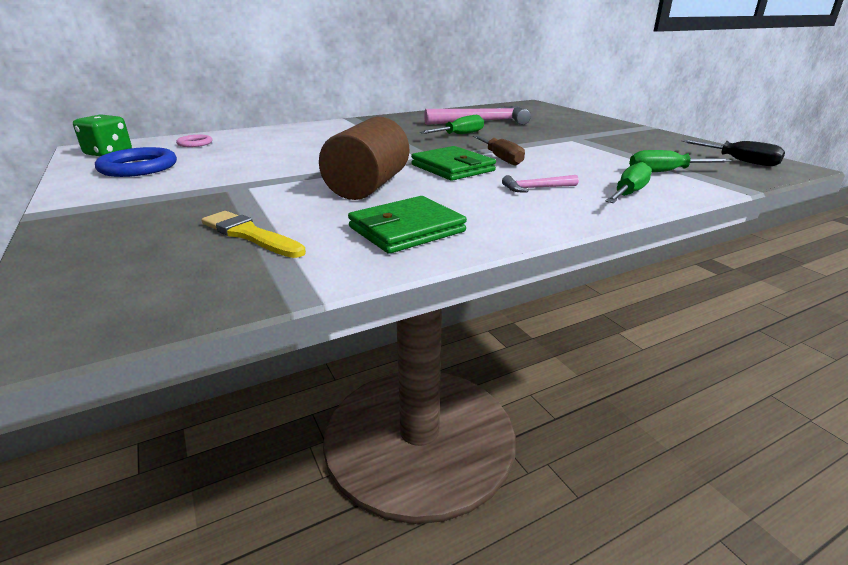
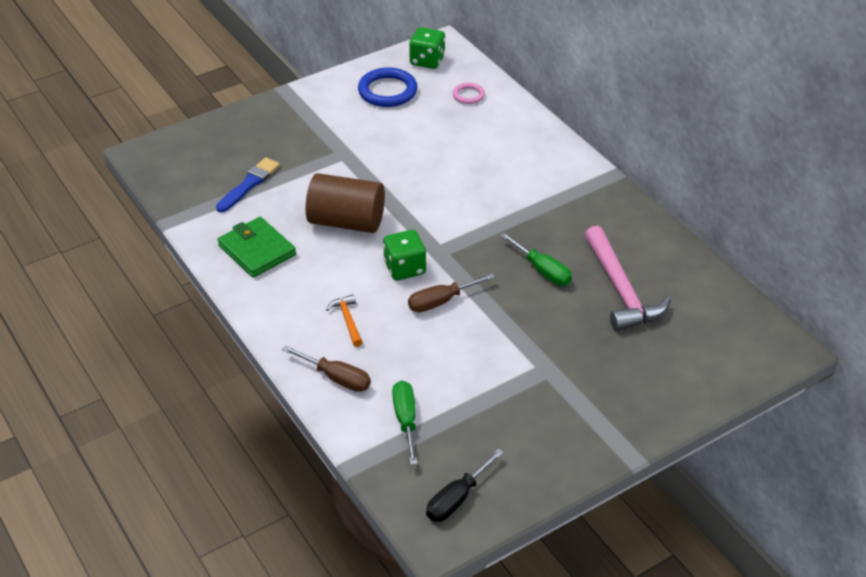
camera: 85 degrees right, 15 degrees up
yellow brush [202,211,306,258] -> blue brush [216,157,280,212]
green wallet [411,146,496,181] -> green dice [383,230,426,281]
pink hammer [502,175,579,193] -> orange hammer [326,294,363,347]
green screwdriver [605,162,652,203] -> brown screwdriver [282,346,371,392]

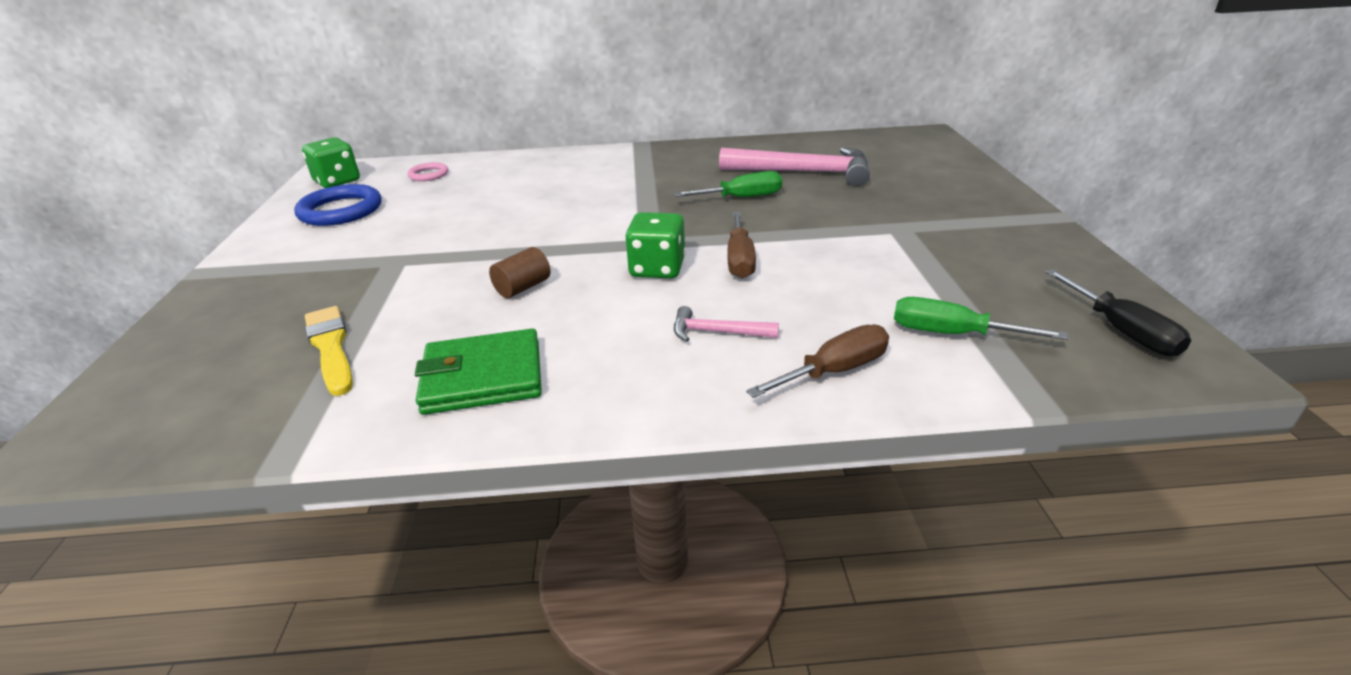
camera: 60 degrees left, 10 degrees down
blue brush [216,157,280,212] -> yellow brush [305,306,353,396]
brown cylinder [306,173,385,233] -> brown cylinder [489,247,550,298], size x0.47
orange hammer [326,294,363,347] -> pink hammer [674,306,779,342]

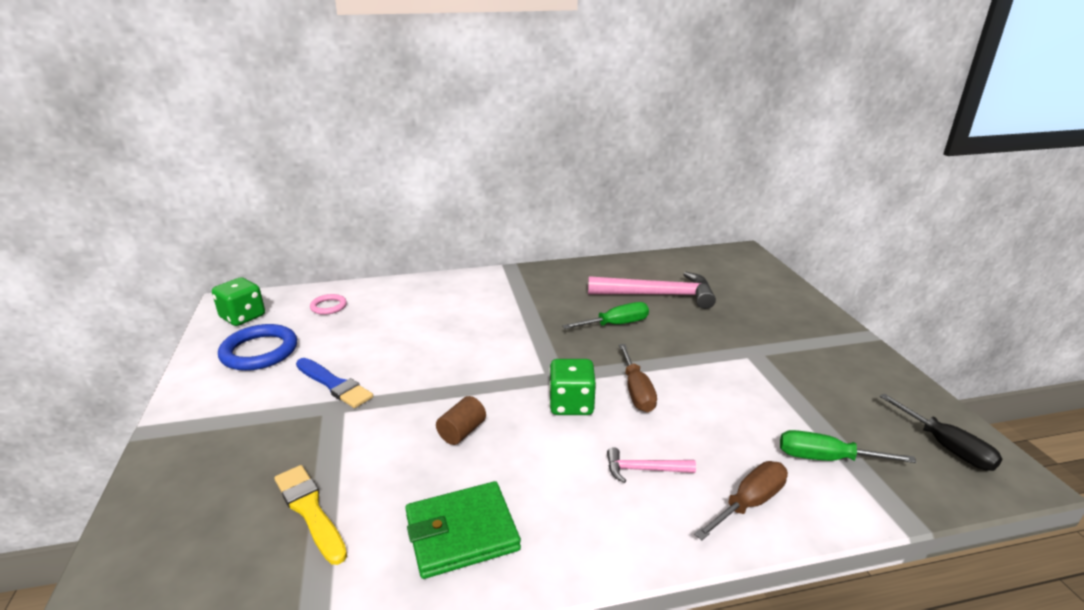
camera: 10 degrees left, 5 degrees down
none -> blue brush [296,358,373,408]

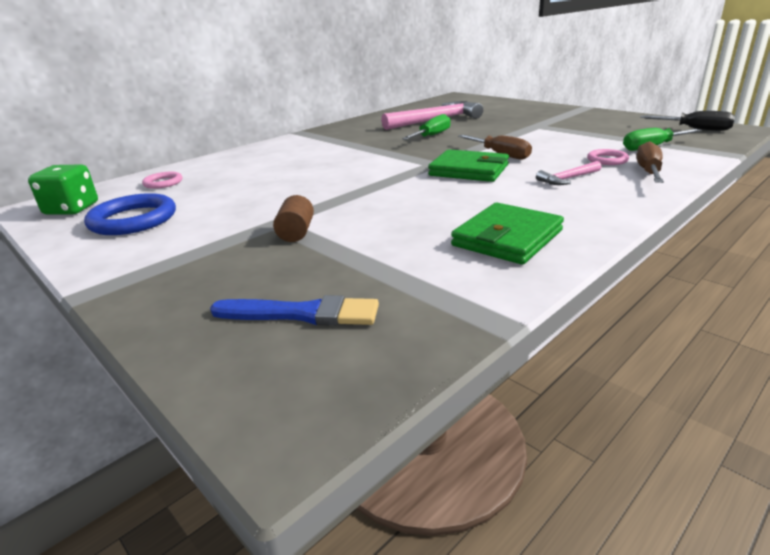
camera: 30 degrees left, 0 degrees up
yellow brush [274,465,347,565] -> none
blue brush [296,358,373,408] -> blue brush moved to [210,295,379,326]
brown cylinder [436,396,486,445] -> brown cylinder moved to [273,195,314,242]
green dice [549,359,596,415] -> green wallet [428,149,509,182]
none -> pink ring [587,149,629,165]

